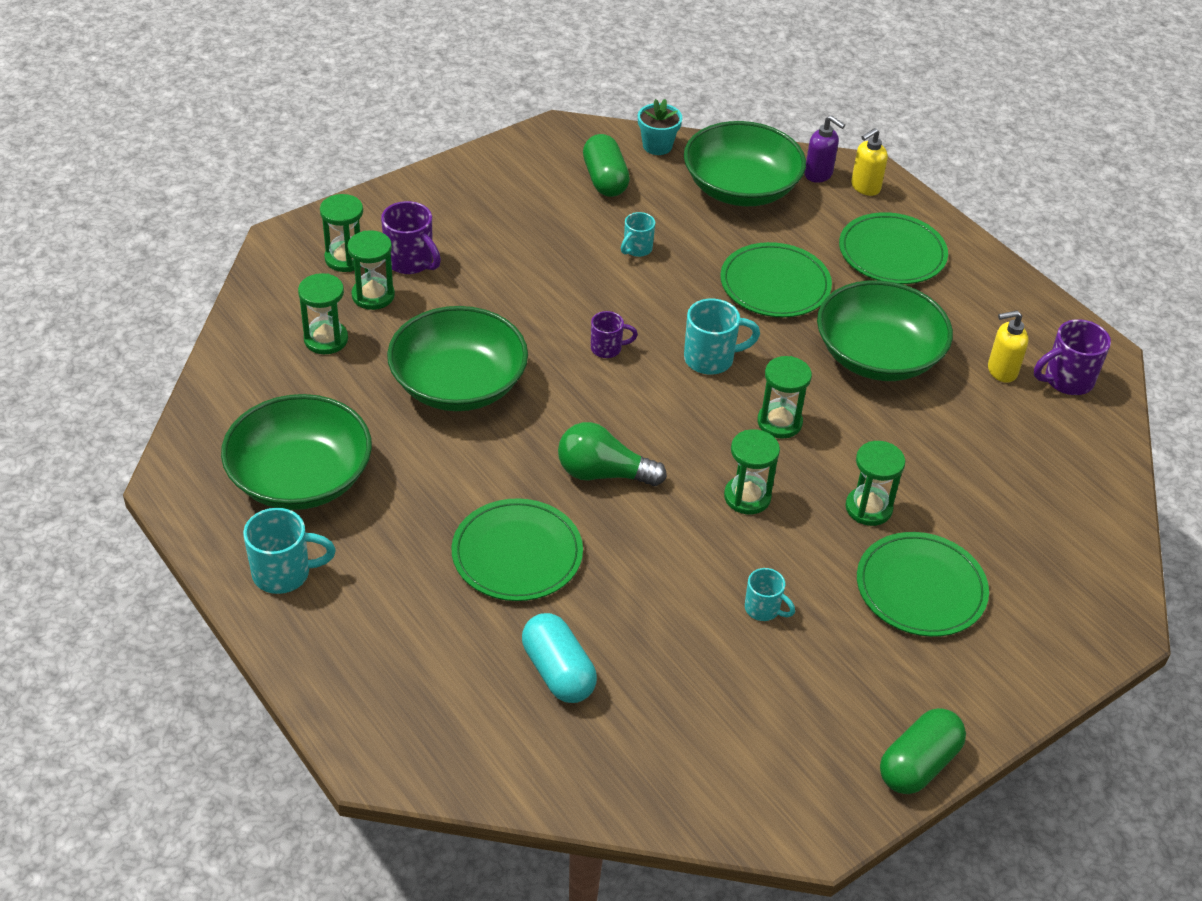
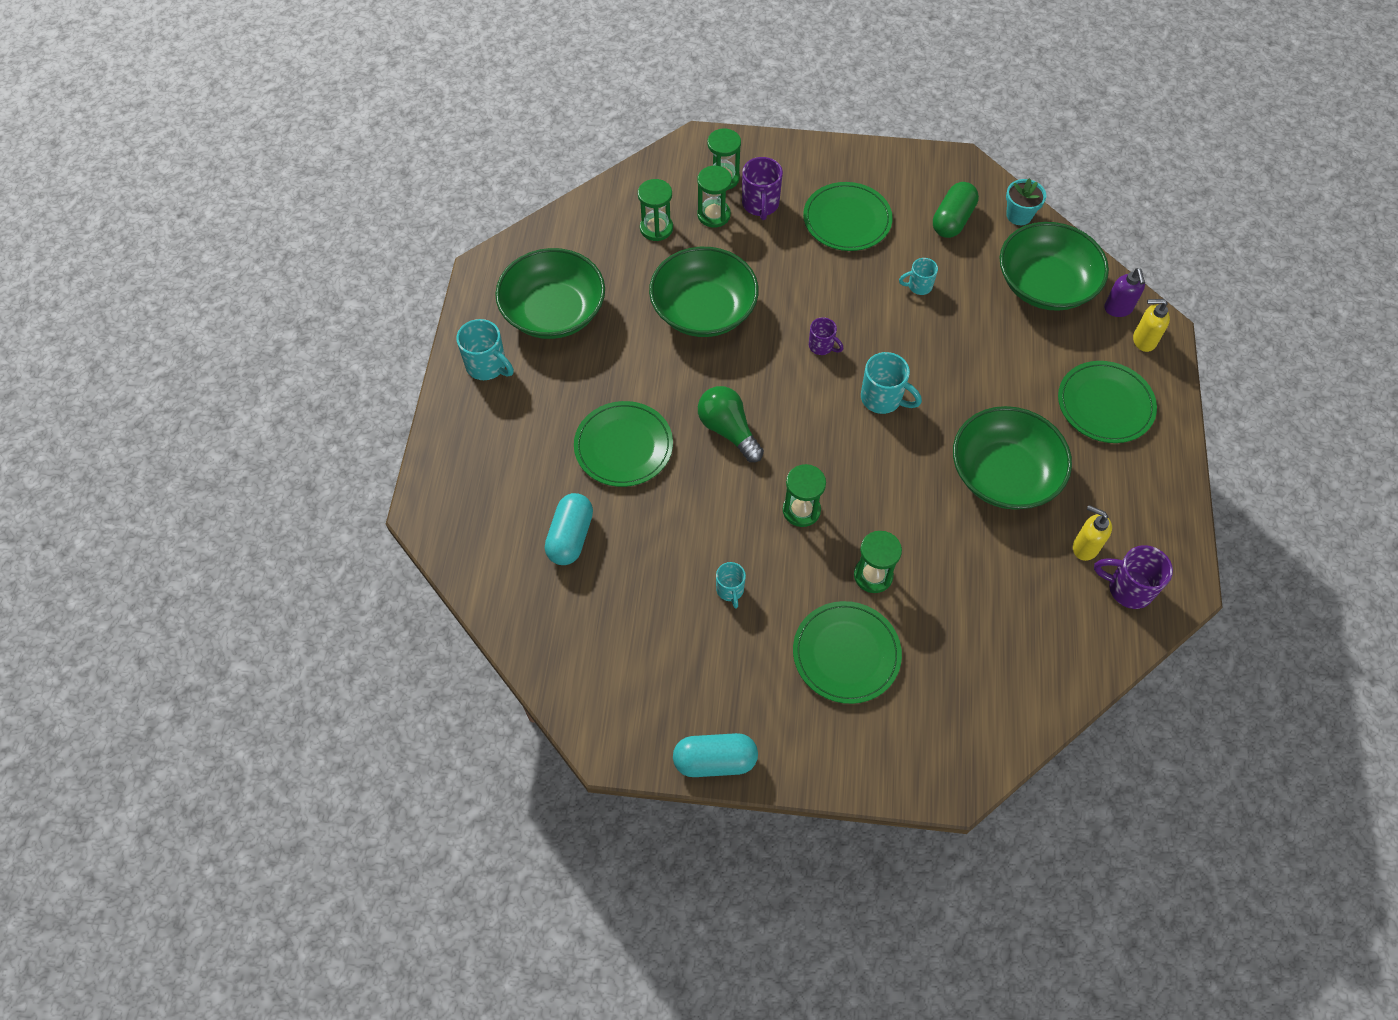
camera: 45 degrees right, 15 degrees up
green plate [720,242,832,317] -> green plate moved to [803,182,893,251]
green hourglass [757,356,812,439] -> none
green capsule [880,708,966,794] -> turquoise capsule [673,733,758,777]

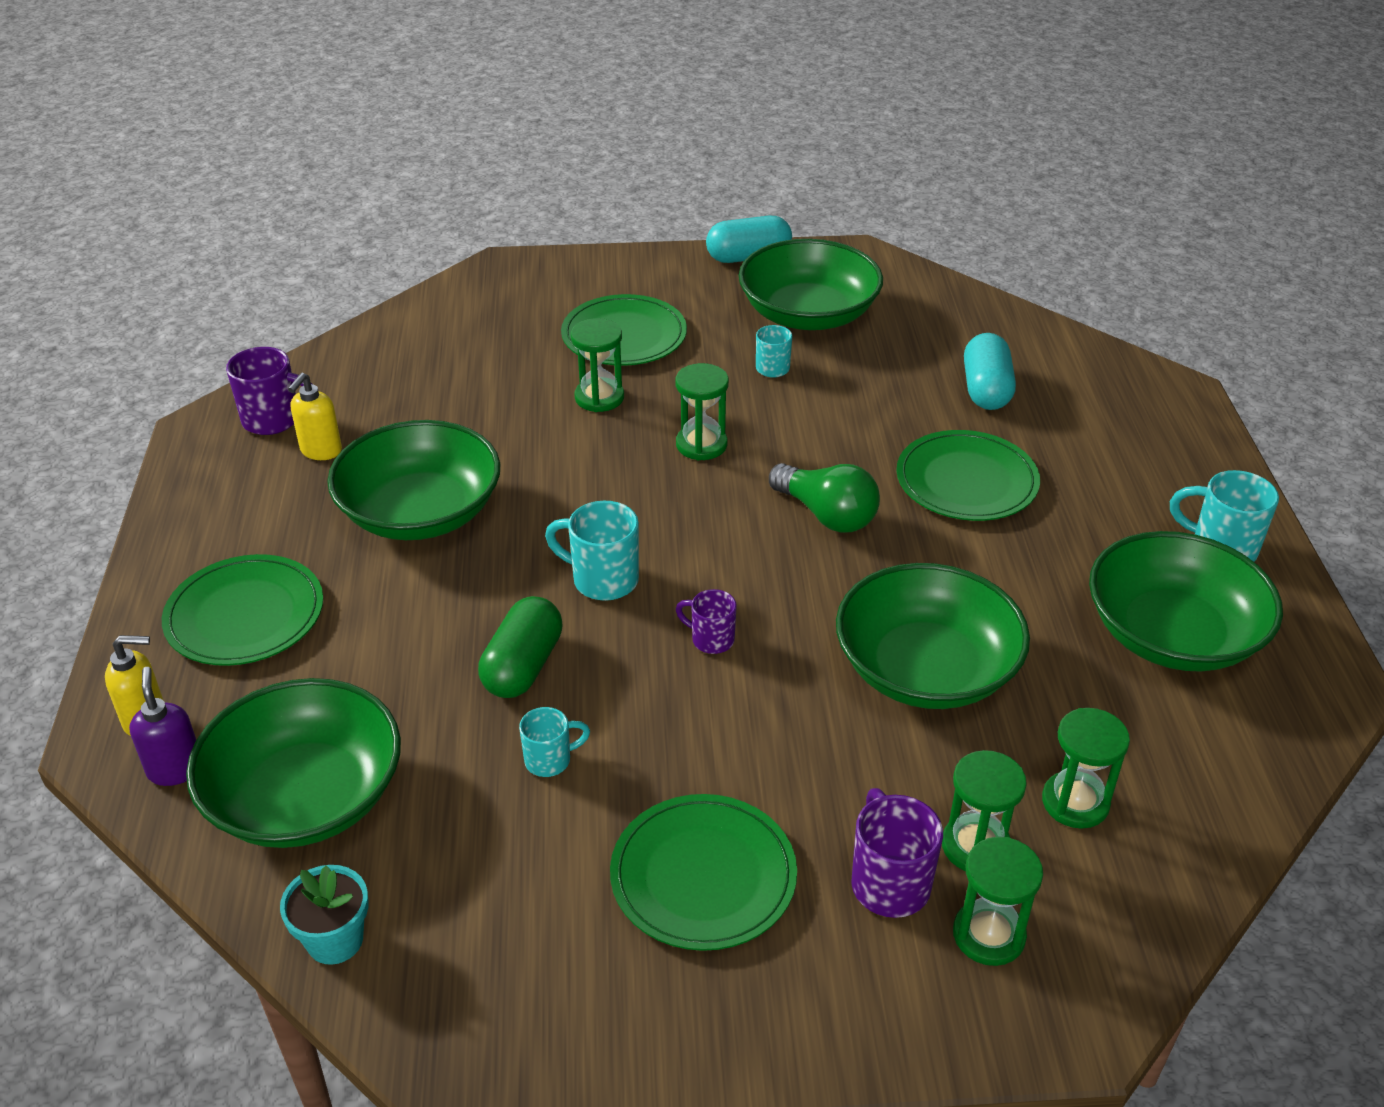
camera: 170 degrees right, 20 degrees down
green capsule [933,182,979,238] -> green capsule moved to [478,596,563,698]
yellow soap dispenser [1073,505,1112,561] -> yellow soap dispenser turned 90 degrees clockwise [288,373,342,460]
none -> green bowl [738,239,883,330]

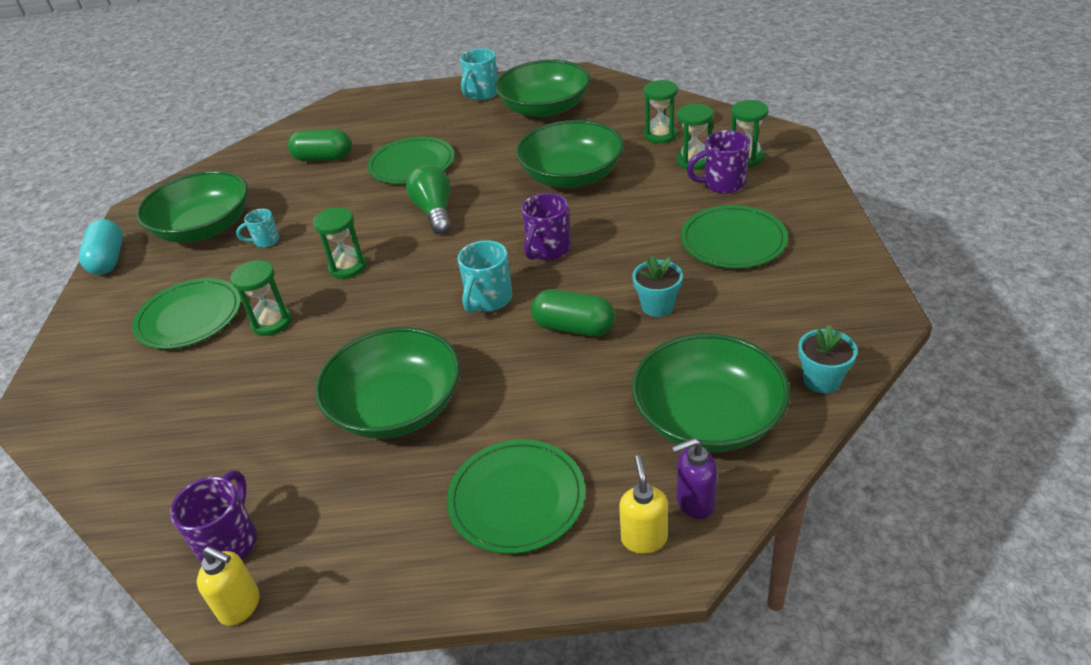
camera: 85 degrees left, 0 degrees up
yellow soap dispenser [288,373,342,460] -> yellow soap dispenser moved to [197,546,259,626]
turquoise mug [519,707,590,777] -> turquoise flower pot [632,256,683,317]
purple mug [676,589,737,654] -> purple mug [522,193,571,260], size x1.61
green light bulb [769,463,880,533] -> green light bulb turned 60 degrees counterclockwise [406,165,451,235]
turquoise capsule [964,333,1016,410] -> green capsule [288,129,352,161]

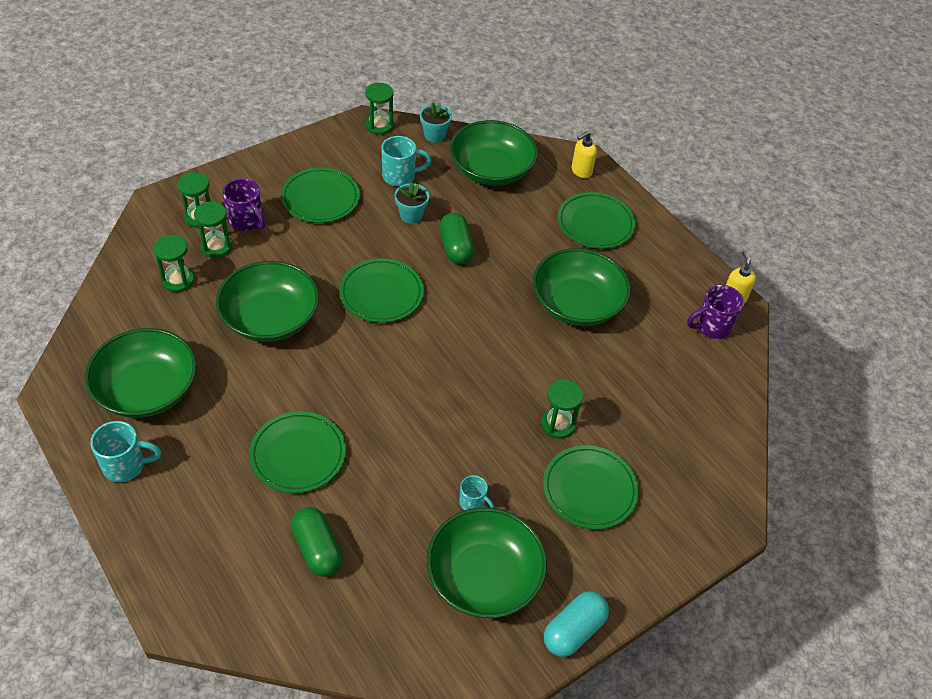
camera: 130 degrees left, 10 degrees up
green hourglass [313,207,366,279] -> green hourglass moved to [365,83,394,135]
green light bulb [406,165,451,235] -> none
turquoise mug [458,240,512,313] -> turquoise mug moved to [381,136,432,186]
purple mug [522,193,571,260] -> green plate [339,258,424,323]
purple soap dispenser [671,438,717,519] -> none

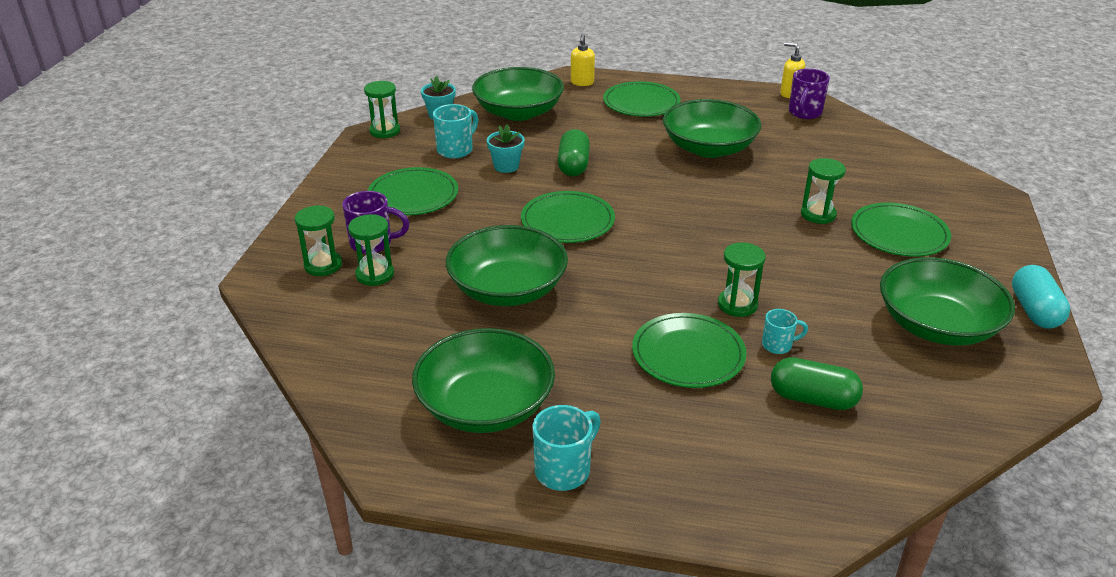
camera: 40 degrees left, 15 degrees down
green hourglass [153,235,194,292] -> green hourglass moved to [718,242,766,317]
green capsule [439,213,474,264] -> green capsule turned 60 degrees clockwise [557,129,590,176]
turquoise mug [459,475,494,511] -> turquoise mug moved to [762,309,808,354]

